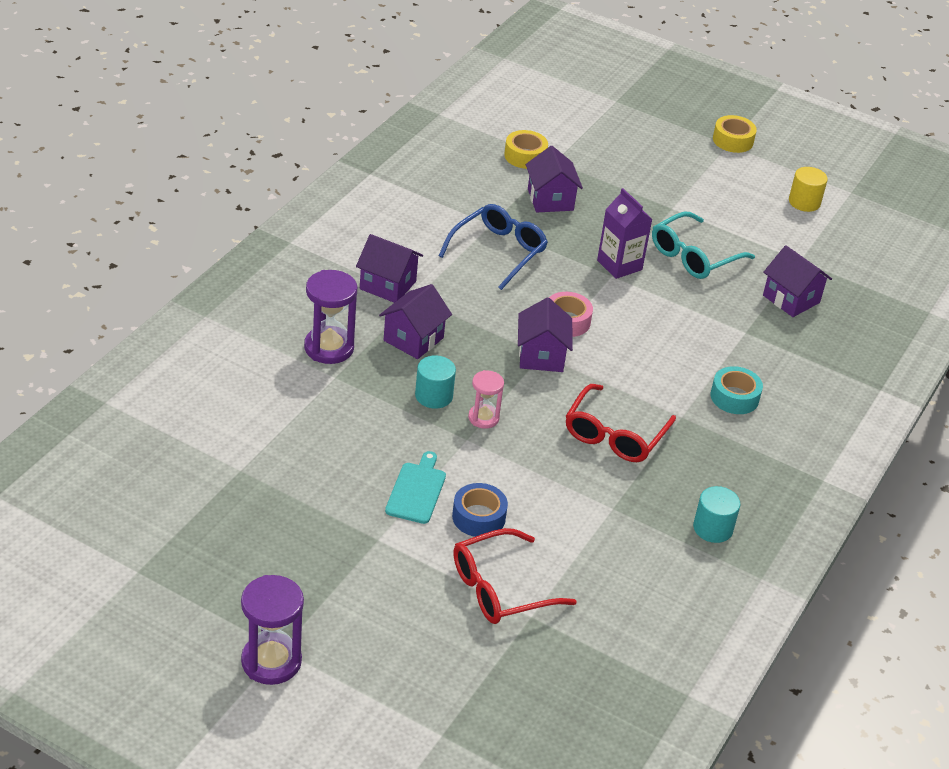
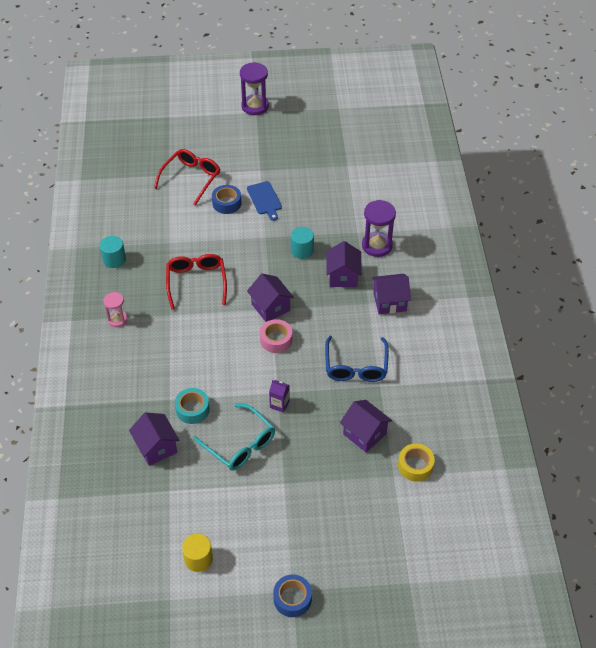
camera: 150 degrees right, 10 degrees up
turquoise cutting board [385,451,446,524] -> blue cutting board [247,181,282,221]
pink hourglass [468,370,504,429] -> pink hourglass moved to [103,292,128,327]
purple carton [597,188,653,279] -> purple carton [269,380,290,413], size x0.61
turquoise glasses [652,212,755,279] -> turquoise glasses turned 120 degrees clockwise [193,403,275,471]
turquoise tape [711,366,763,414] -> turquoise tape moved to [175,388,210,424]
yellow tape [713,115,757,153] -> blue tape [273,574,312,617]
purple house [763,245,832,317] -> purple house turned 45 degrees clockwise [129,412,180,466]

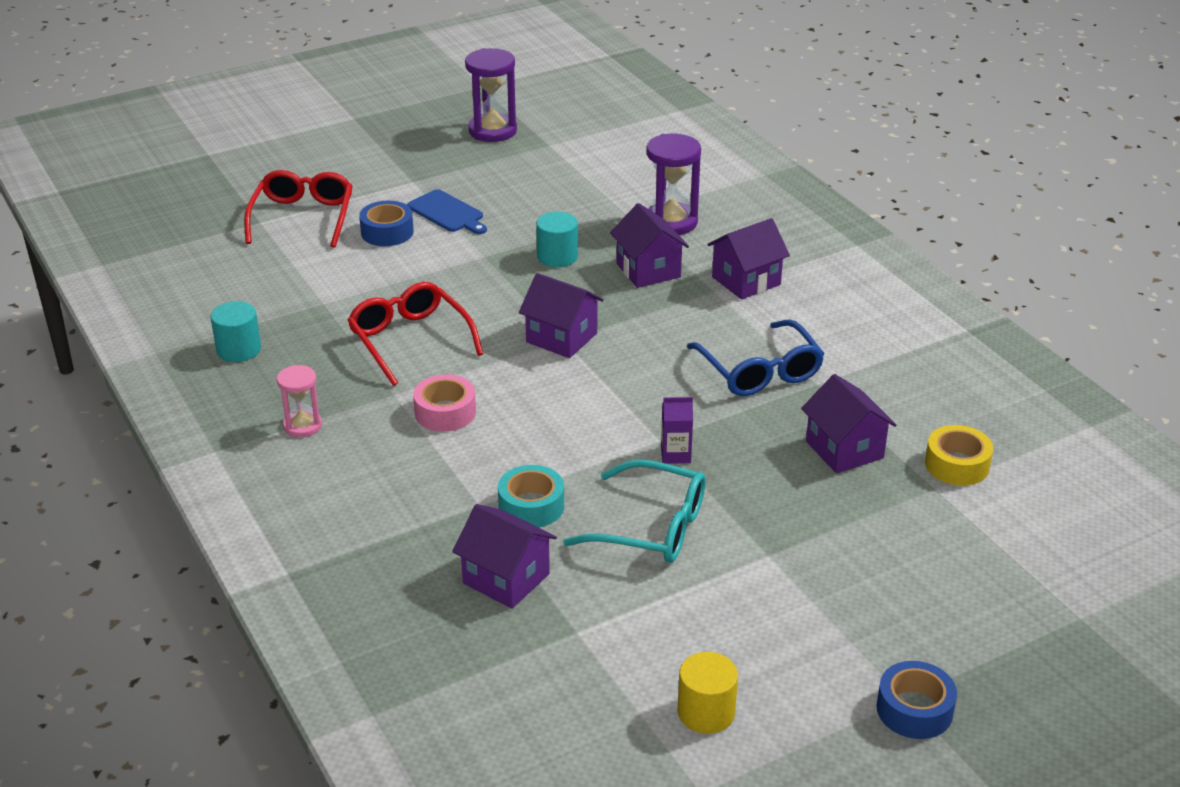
camera: 25 degrees left, 15 degrees down
purple hourglass [240,62,269,115] -> purple hourglass moved to [465,48,517,142]
pink tape [260,319,292,353] -> pink tape moved to [413,374,476,432]
purple house [340,400,392,453] -> purple house turned 45 degrees clockwise [801,374,897,474]

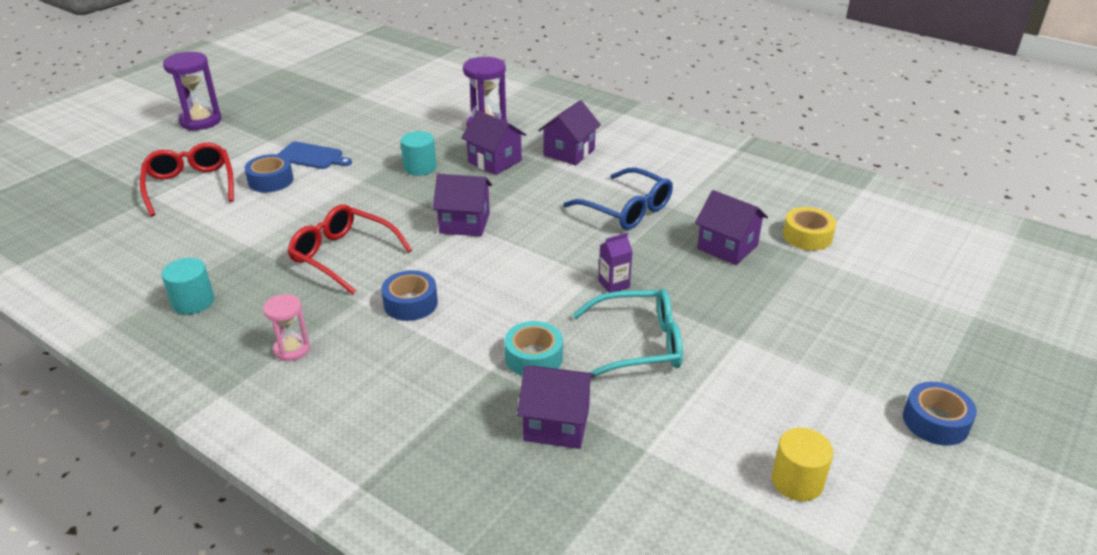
camera: 25 degrees left, 0 degrees up
pink tape [413,374,476,432] -> blue tape [381,270,438,321]
purple hourglass [465,48,517,142] -> purple hourglass moved to [163,52,222,130]

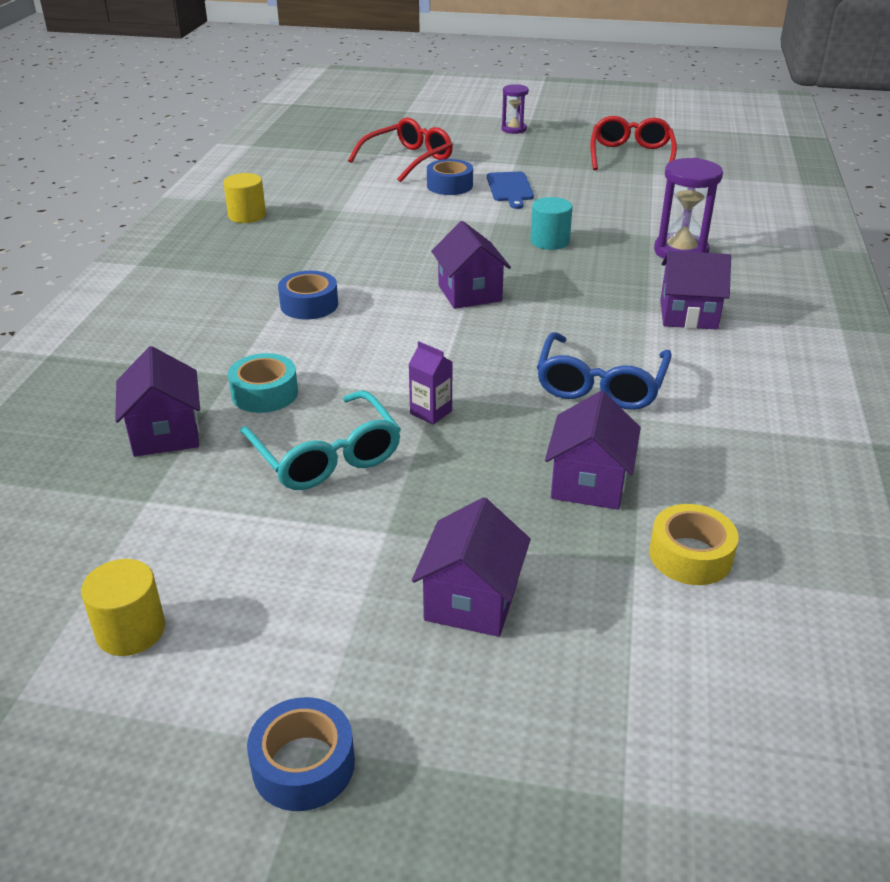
camera: 65 degrees right, 0 degrees up
turquoise cylinder [161,258,214,315] -> yellow cylinder [223,173,266,223]
purple hourglass [163,52,222,130] -> purple hourglass [502,84,529,134], size x0.61
pink hourglass [263,294,310,361] -> none
red glasses [288,204,412,294] -> red glasses moved to [590,116,677,170]
purple house [461,110,526,175] -> purple house moved to [412,497,531,637]

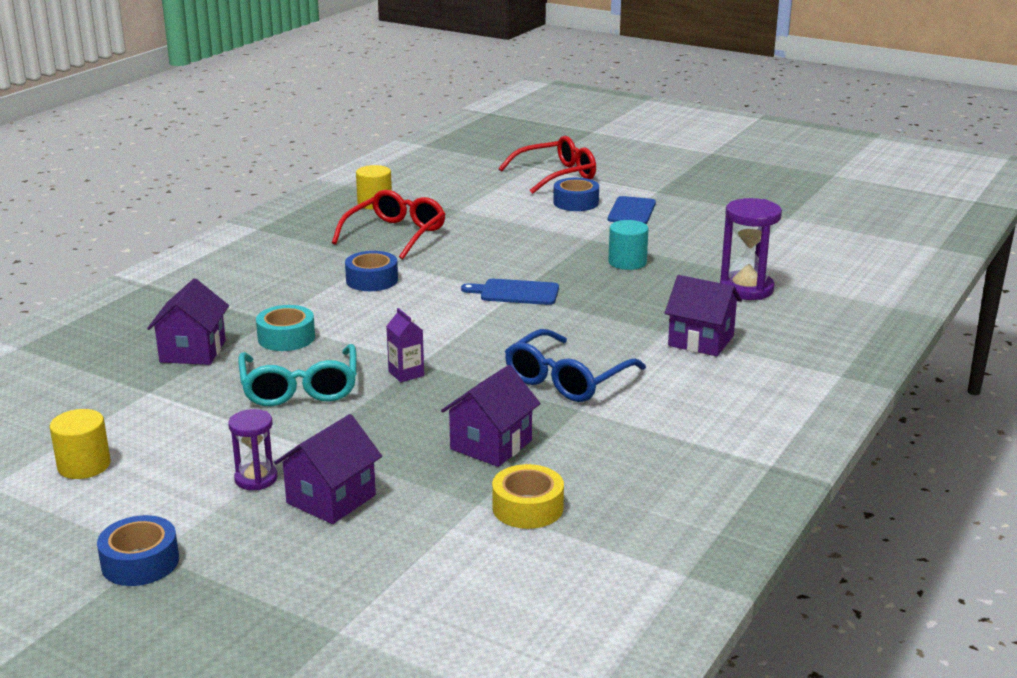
camera: 20 degrees right, 10 degrees down
purple house [431,221,511,309] -> blue cutting board [461,279,559,305]
purple hourglass [502,84,529,134] -> purple hourglass moved to [228,409,278,490]
red glasses [590,116,677,170] -> red glasses moved to [332,190,445,260]

